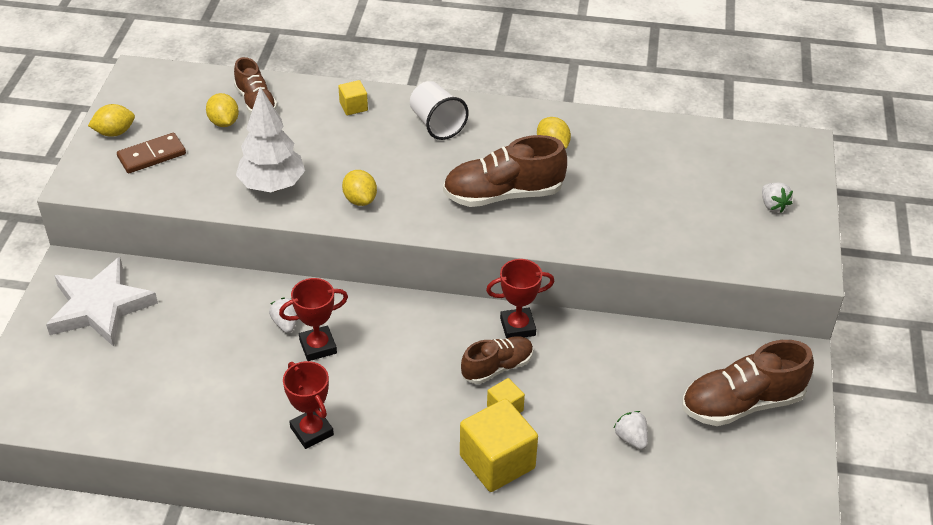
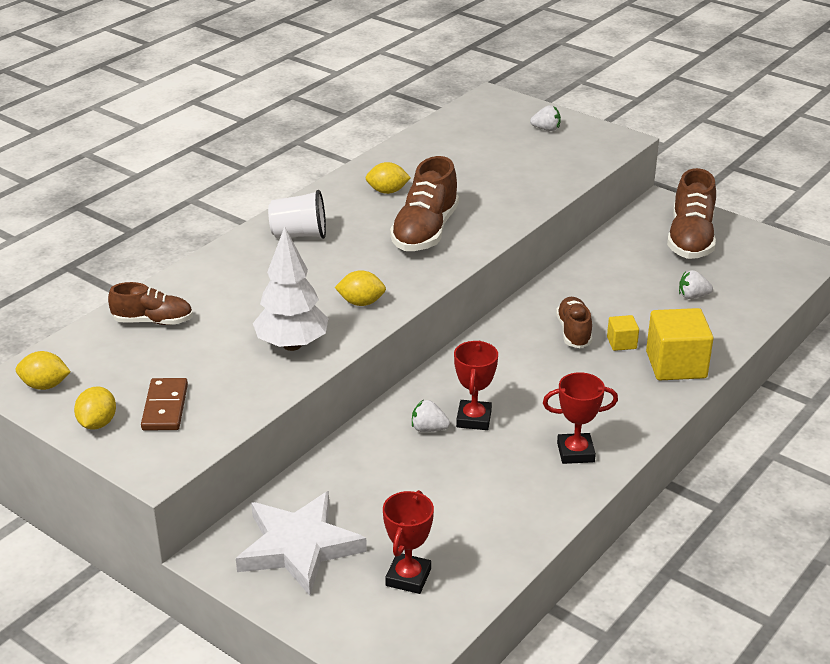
camera: 60 degrees left, 10 degrees down
yellow lemon [206,93,239,127] -> yellow lemon moved to [16,351,71,390]
yellow cube [338,80,368,115] -> none
red trophy [486,259,555,338] -> red trophy moved to [383,490,434,594]

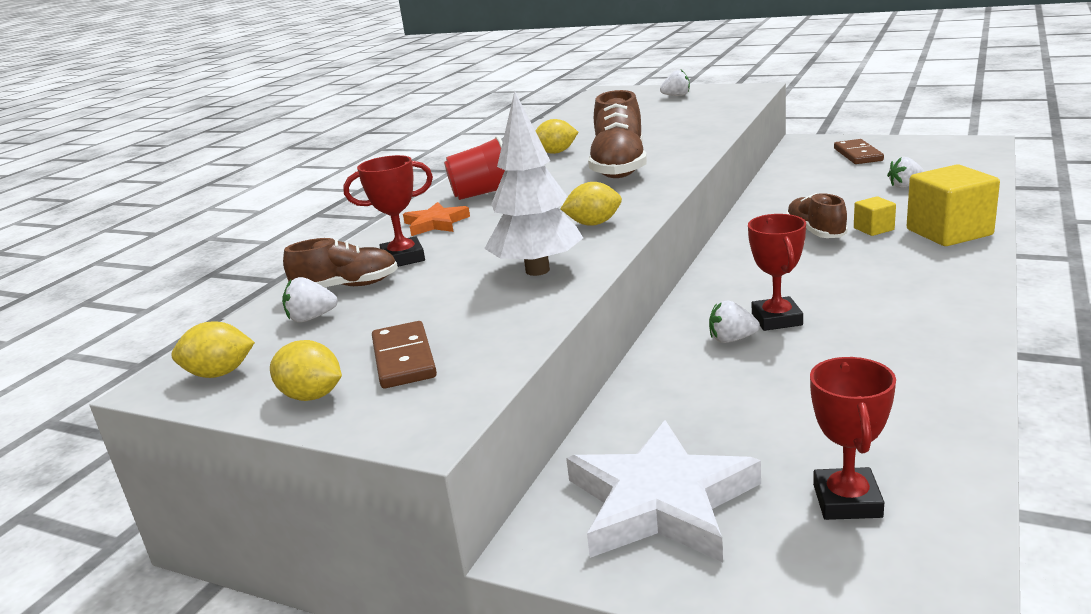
camera: 10 degrees left, 10 degrees down
yellow lemon [74,387,116,430] -> yellow lemon turned 60 degrees counterclockwise [270,340,342,401]
white cup [268,190,326,239] -> red cup [444,136,505,200]
red trophy [543,372,618,464] -> red trophy moved to [343,155,433,267]
brown shoe [667,168,716,259] -> brown domino [834,139,884,164]
none -> white strawberry [282,277,338,322]
none -> orange star [403,202,470,236]

